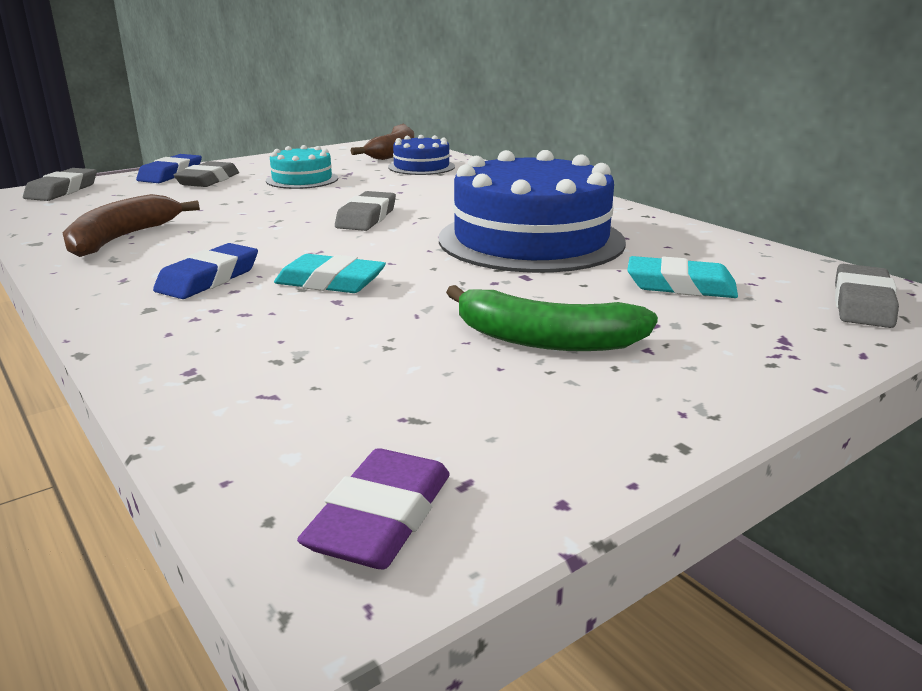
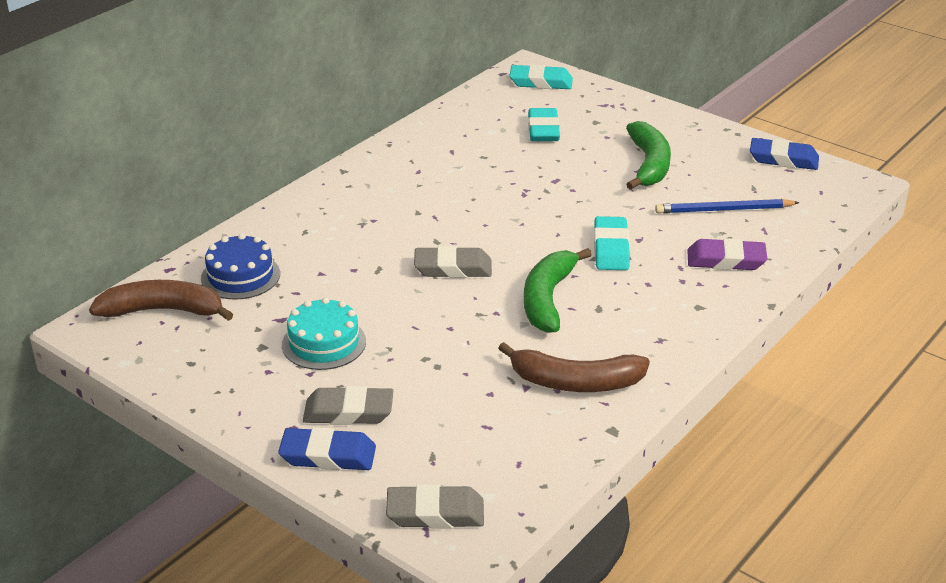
camera: 105 degrees left, 10 degrees up
blue eraser [153,243,258,299] -> blue eraser moved to [750,138,819,170]
purple eraser [297,448,450,569] -> purple eraser moved to [687,238,767,270]
blue cake [439,150,626,273] -> none
grey eraser [835,264,899,328] -> turquoise eraser [509,64,573,89]
none -> green banana [524,248,592,333]
none -> blue pencil [655,199,800,214]

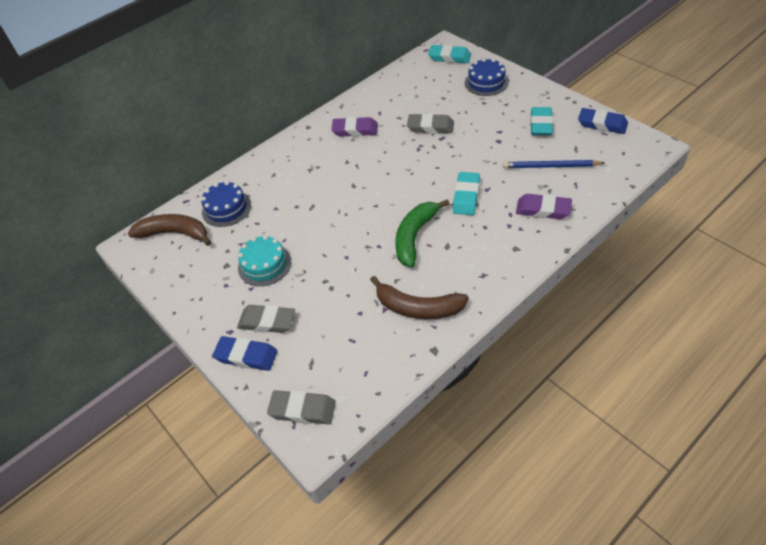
camera: 15 degrees right, 15 degrees up
grey eraser [414,246,492,278] -> grey eraser moved to [407,113,454,134]
turquoise eraser [528,108,560,141] -> turquoise eraser moved to [530,107,553,135]
green banana [626,121,671,190] -> none
none -> purple eraser [331,117,378,137]
none -> blue cake [465,58,509,96]

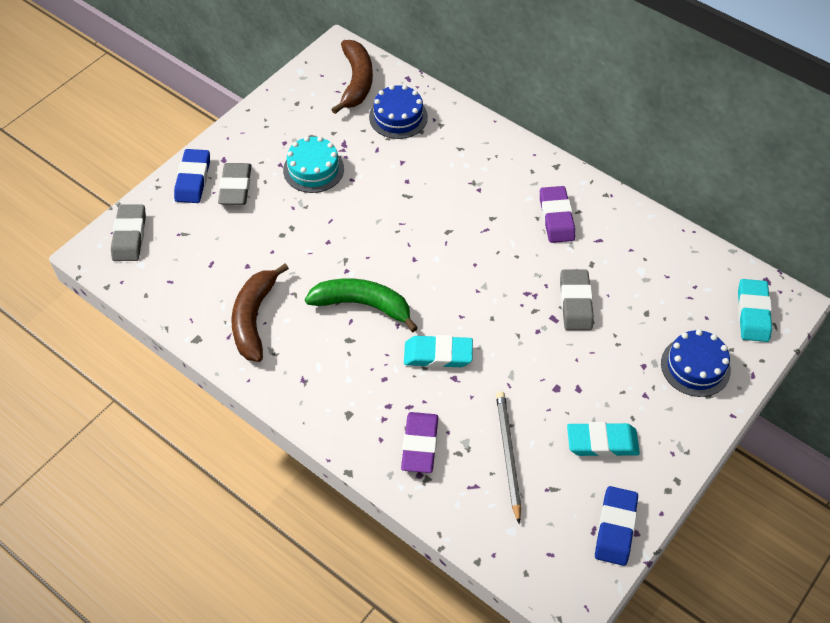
camera: 75 degrees right, 5 degrees up
blue pencil [503,160,604,168] -> grey pencil [496,391,521,524]

